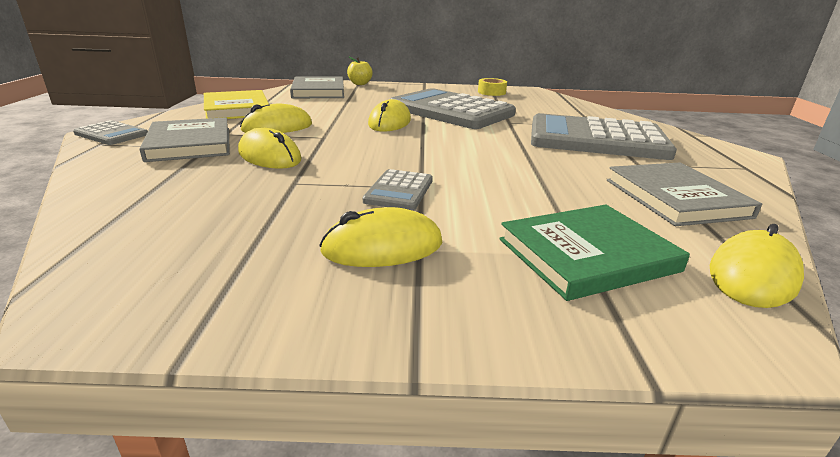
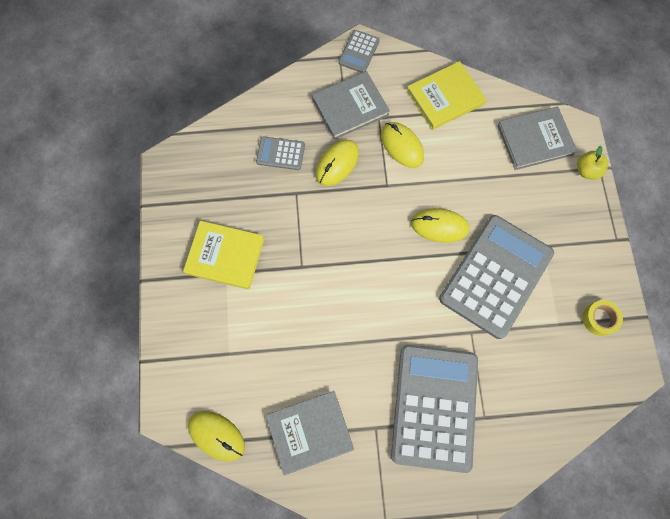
camera: 85 degrees right, 45 degrees up
yellow mouse [319,207,442,267] -> yellow book [183,221,265,289]
grey calculator [363,169,433,210] -> grey calculator moved to [256,136,305,170]
green book [499,205,690,301] -> none

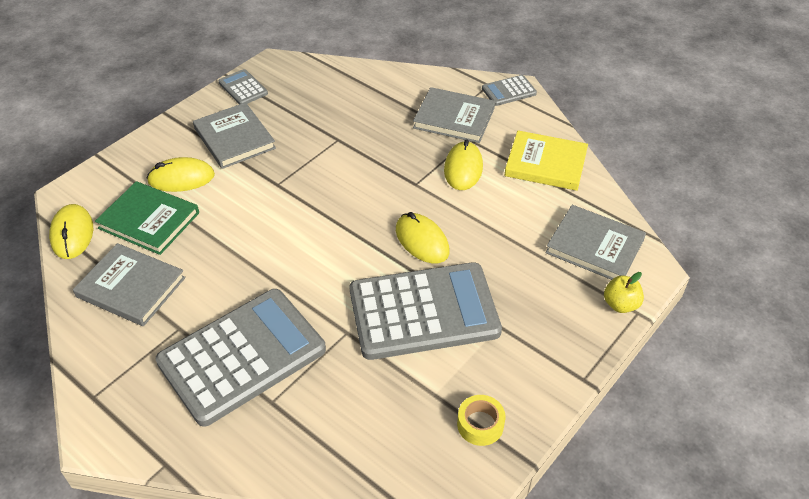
camera: 45 degrees right, 25 degrees down
yellow book [183,221,265,289] -> grey book [193,102,276,169]
grey calculator [256,136,305,170] -> grey calculator moved to [219,69,268,104]
yellow mouse [316,140,359,186] -> yellow mouse moved to [147,157,215,192]
none -> green book [95,181,199,255]

